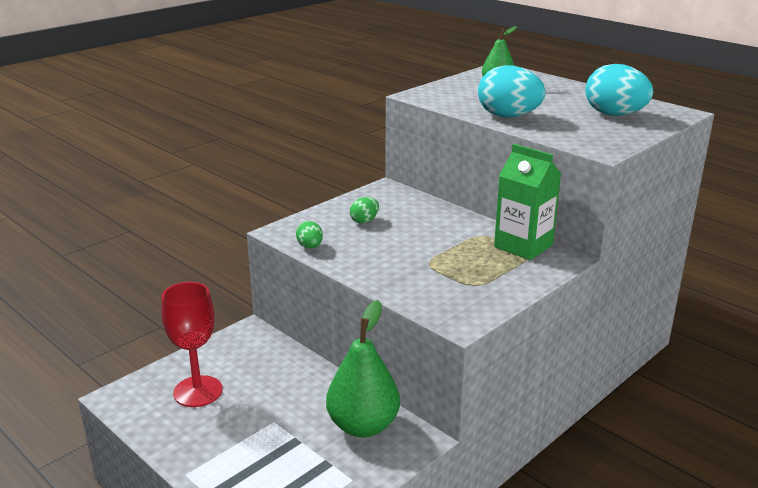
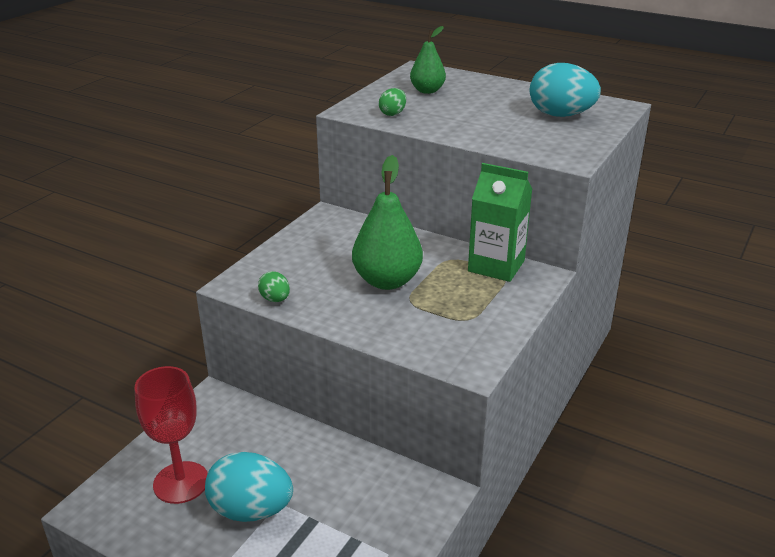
camera: 15 degrees left, 5 degrees up
green pear [326,300,400,437] -> green pear moved to [352,155,423,290]
green egg [350,197,379,224] -> green egg moved to [379,88,406,116]
turquoise egg [478,65,546,117] -> turquoise egg moved to [205,452,293,522]

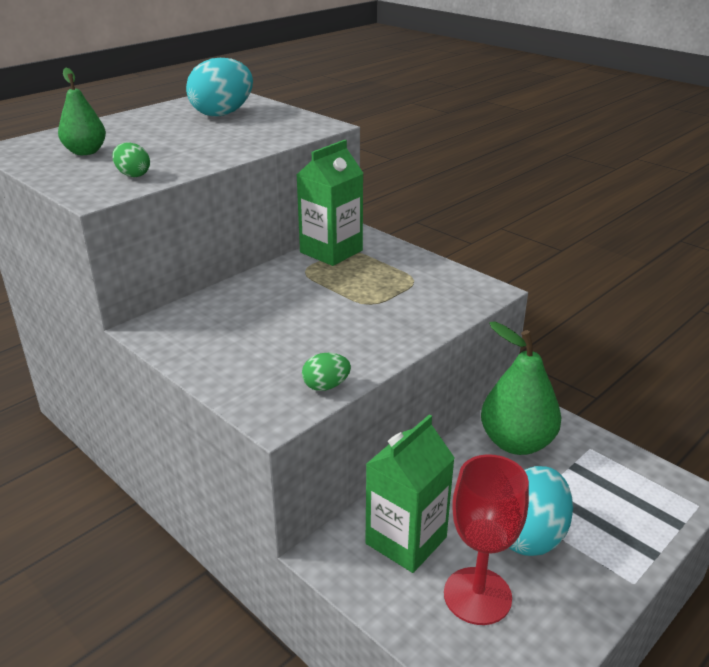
camera: 75 degrees left, 0 degrees up
green pear [352,155,423,290] -> green pear moved to [481,321,561,455]
none -> green carton [365,415,455,573]

